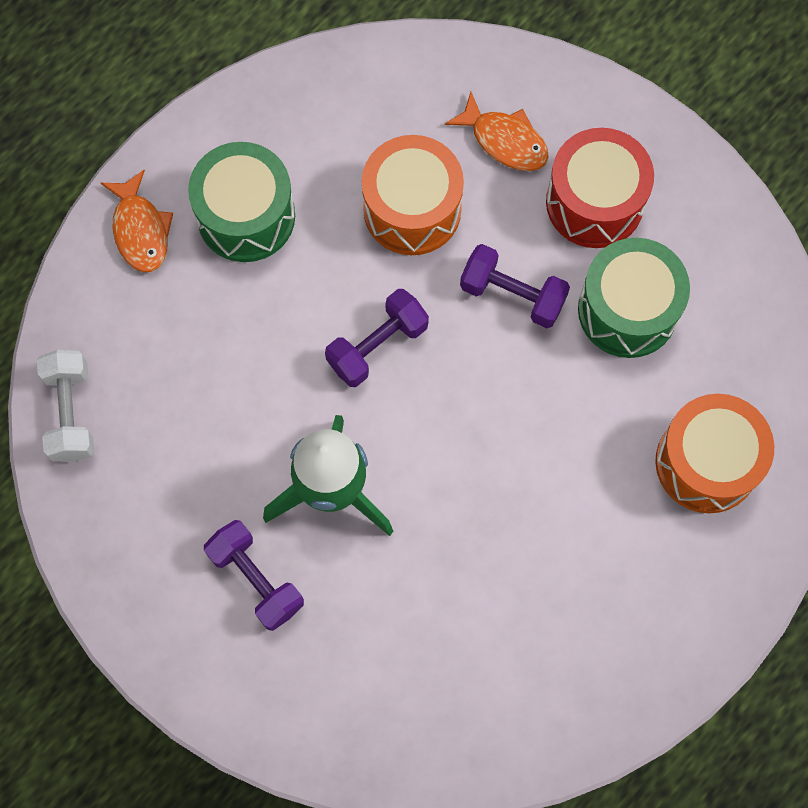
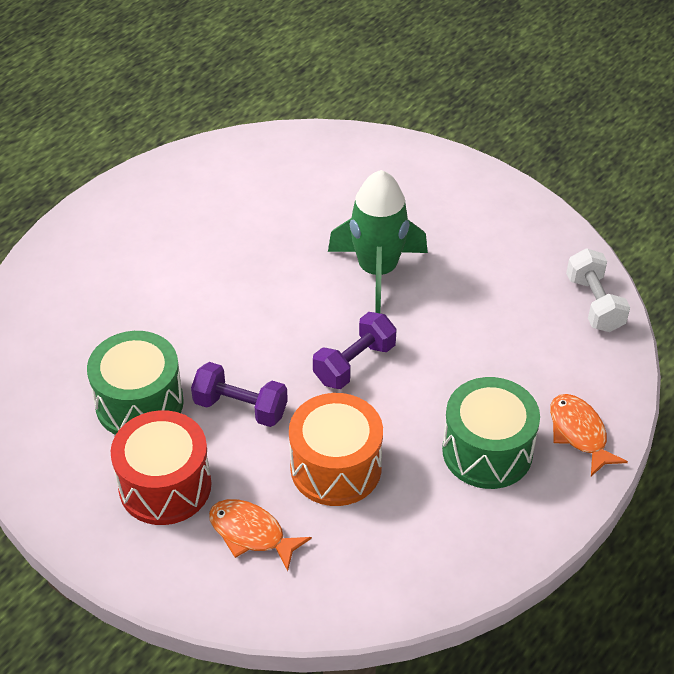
camera: 175 degrees right, 25 degrees down
purple dumbbell [204,520,304,631] -> none
orange drum [655,394,774,513] -> none

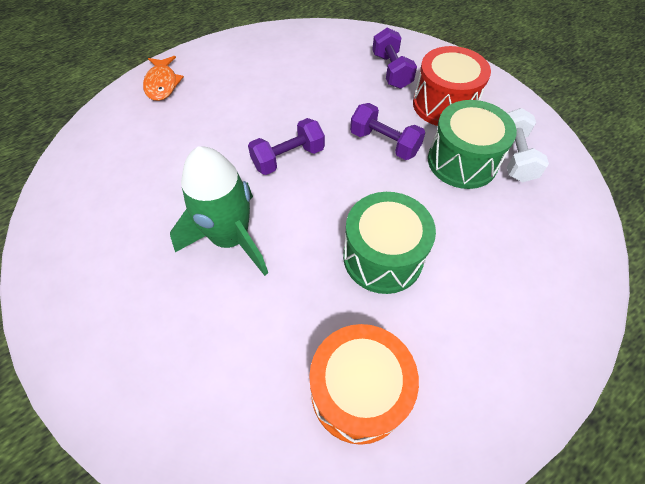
camera: 165 degrees left, 10 degrees up
orange fish [209,499,312,571] -> purple dumbbell [372,27,417,89]
orange drum [289,393,383,506] -> orange drum moved to [309,324,419,445]
green drum [442,377,540,489] -> green drum moved to [343,192,436,294]
white dumbbell [566,248,630,332] -> white dumbbell moved to [507,108,549,182]

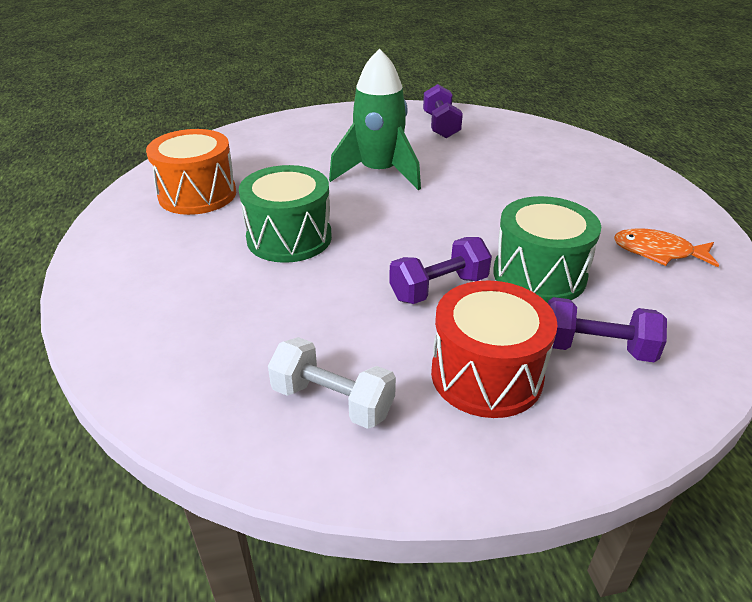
camera: 115 degrees right, 20 degrees down
orange fish [143,56,184,101] -> orange fish moved to [614,229,719,267]
purple dumbbell [248,118,325,175] -> purple dumbbell moved to [423,84,463,138]
green drum [428,100,517,189] -> green drum moved to [493,196,601,303]

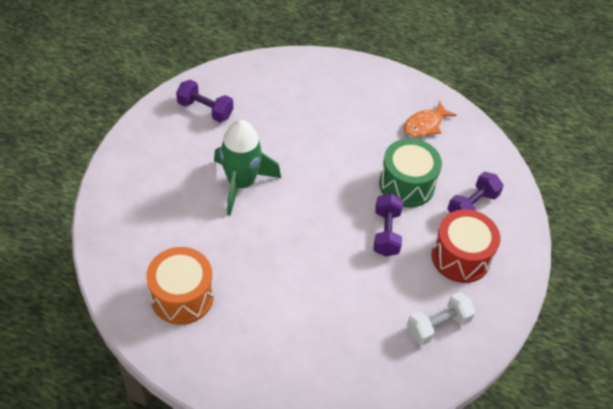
camera: 60 degrees left, 15 degrees up
green drum [239,165,332,263] -> none

